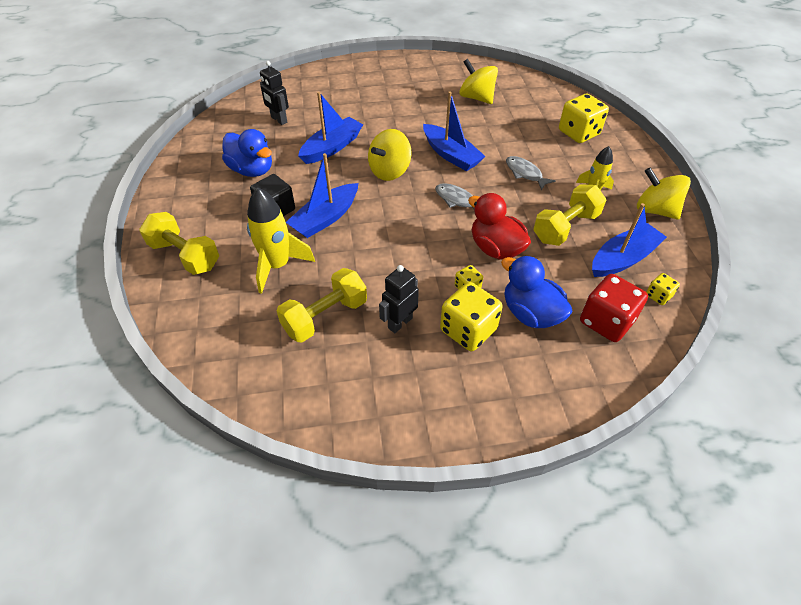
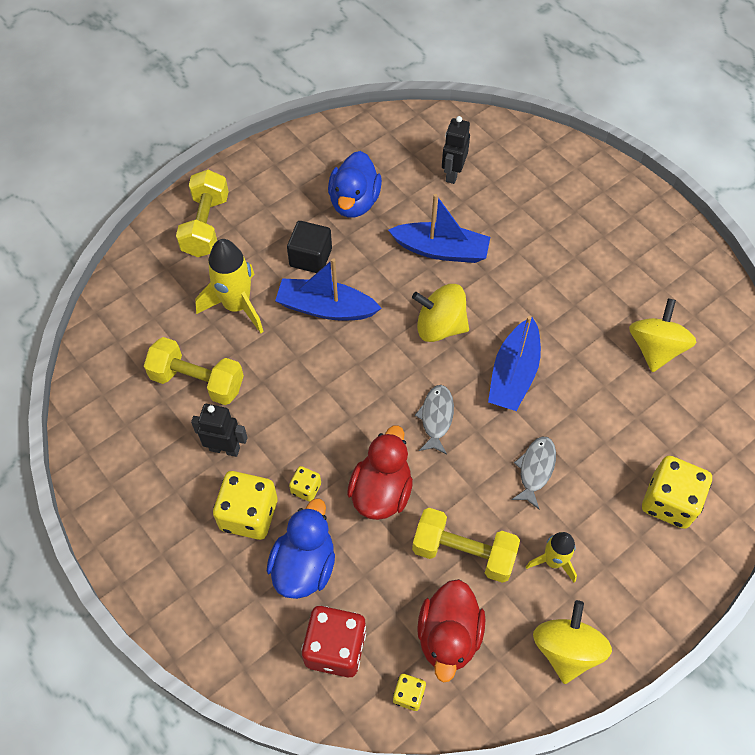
camera: 60 degrees right, 10 degrees up
blue boat [592,203,667,277] -> red duck [417,579,486,682]

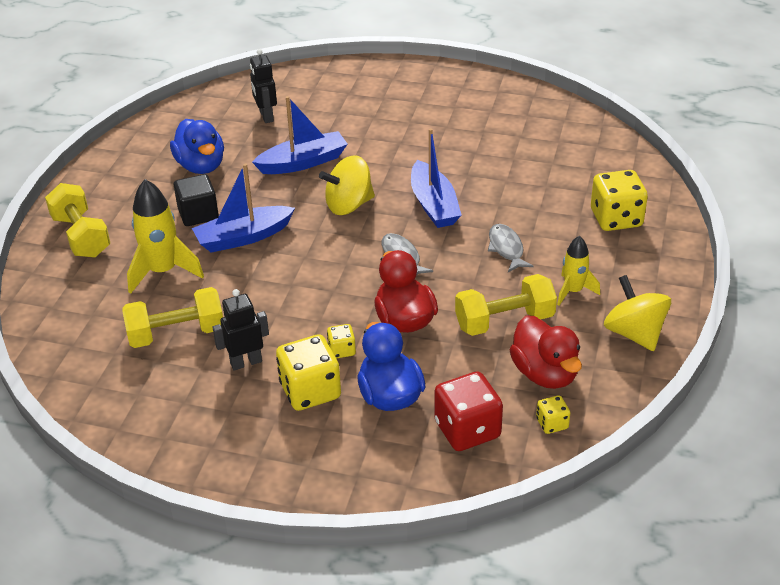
camera: 35 degrees left, 20 degrees down
yellow spinning top [629,298,697,372] -> none

